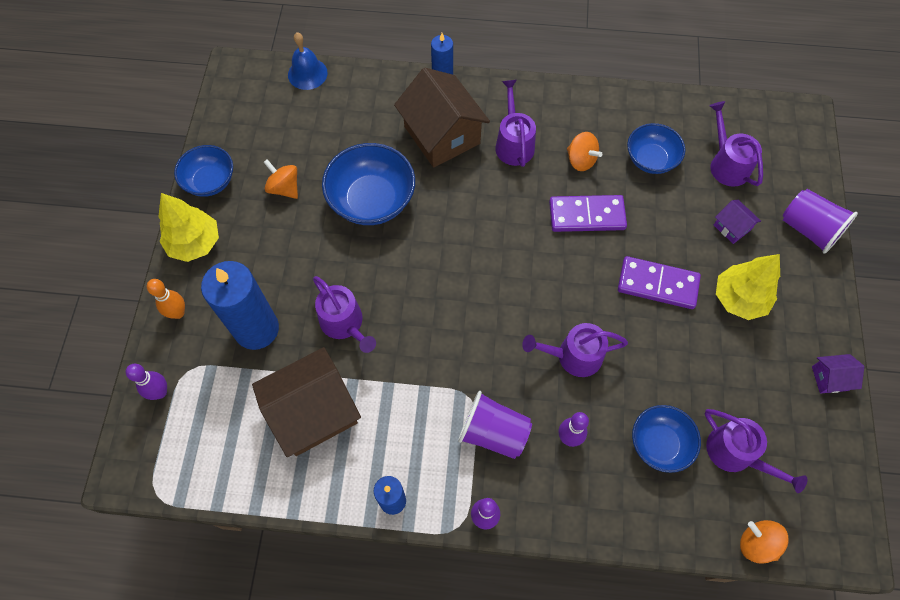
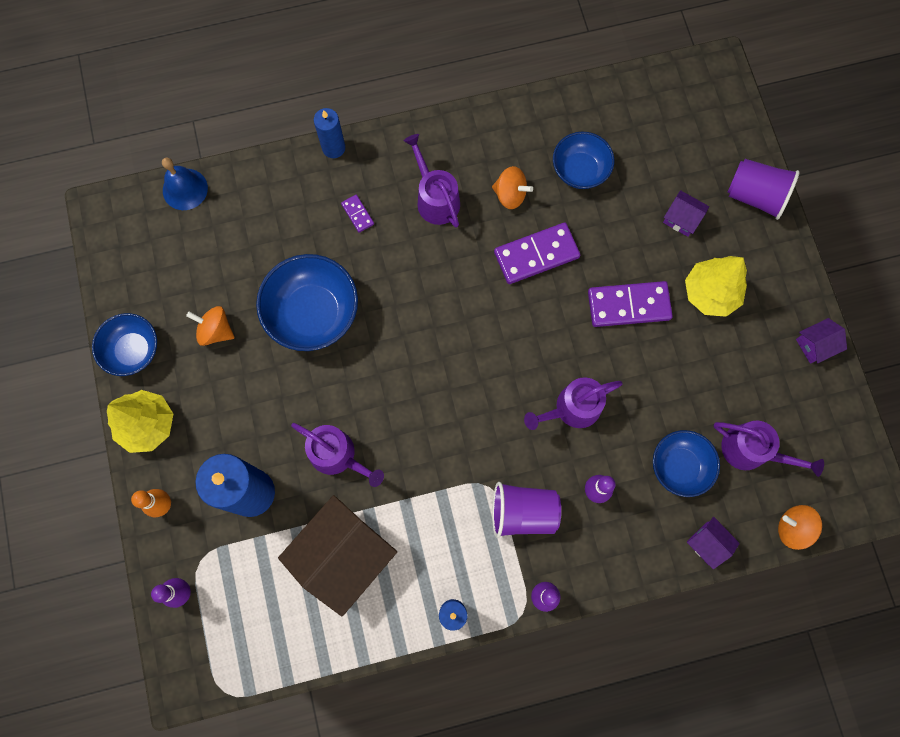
camera: 20 degrees left, 10 degrees up
brown house [394,68,490,168] -> purple domino [341,195,374,233]
purple watering can [710,101,763,187] -> none
none -> purple house [687,517,740,569]

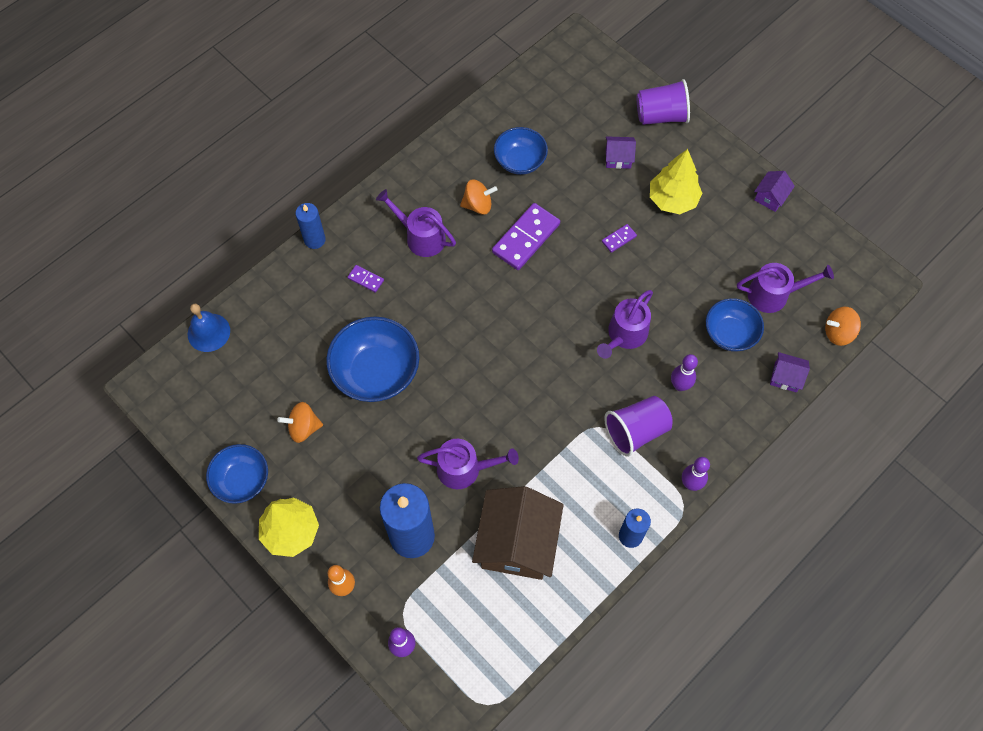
camera: 30 degrees left, 10 degrees down
purple domino [588,281,673,327] -> purple domino [602,224,637,253], size x0.47

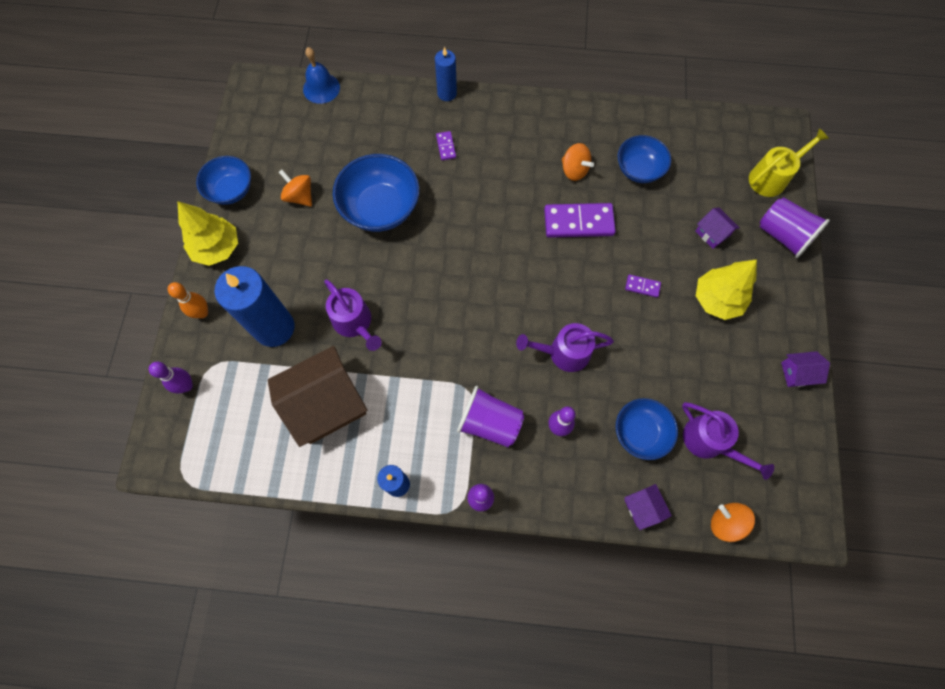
camera: 50 degrees right, 5 degrees up
purple watering can [376,189,456,257] -> none
none -> yellow watering can [749,128,829,197]

